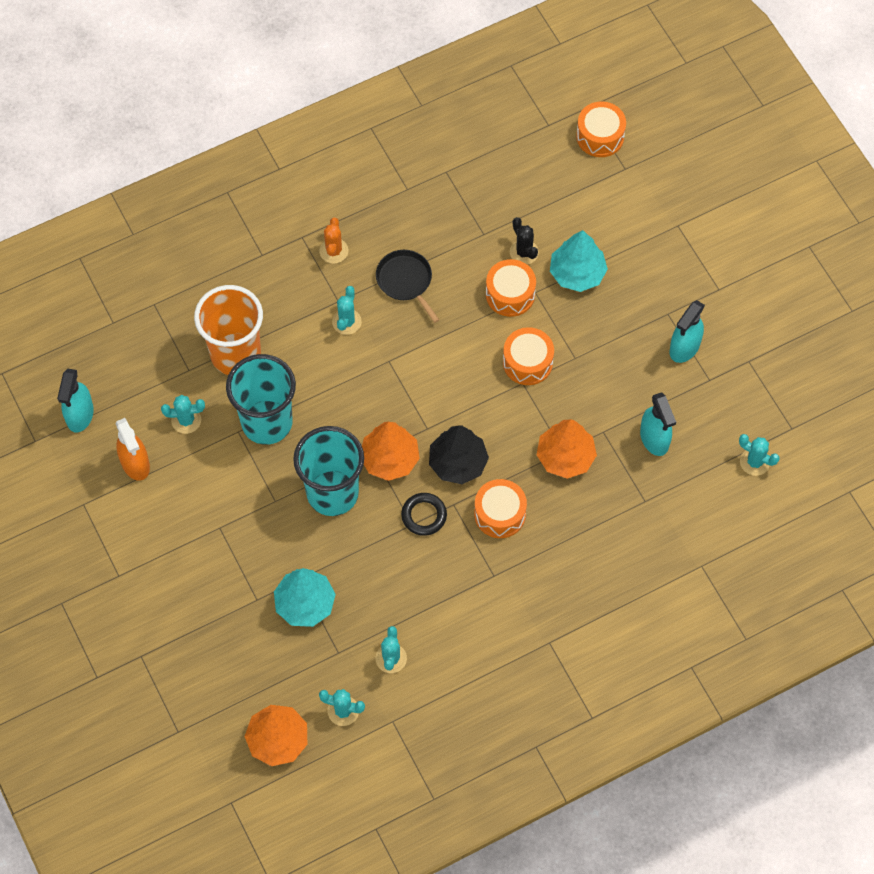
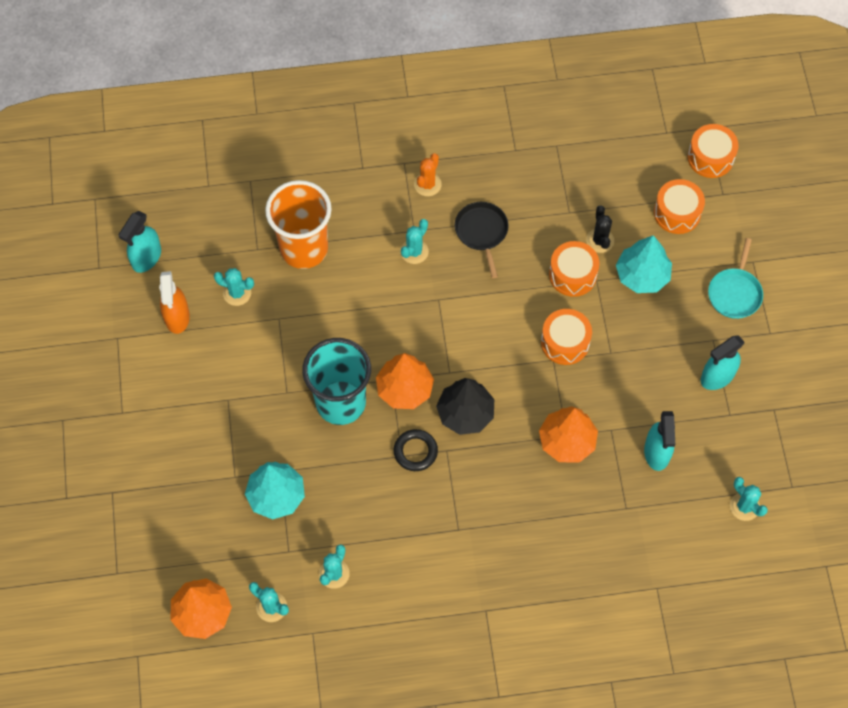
camera: 20 degrees right, 0 degrees up
turquoise cup [226,354,296,445] -> none
orange drum [474,479,527,538] -> orange drum moved to [654,179,705,234]
none -> turquoise pan [708,238,763,319]

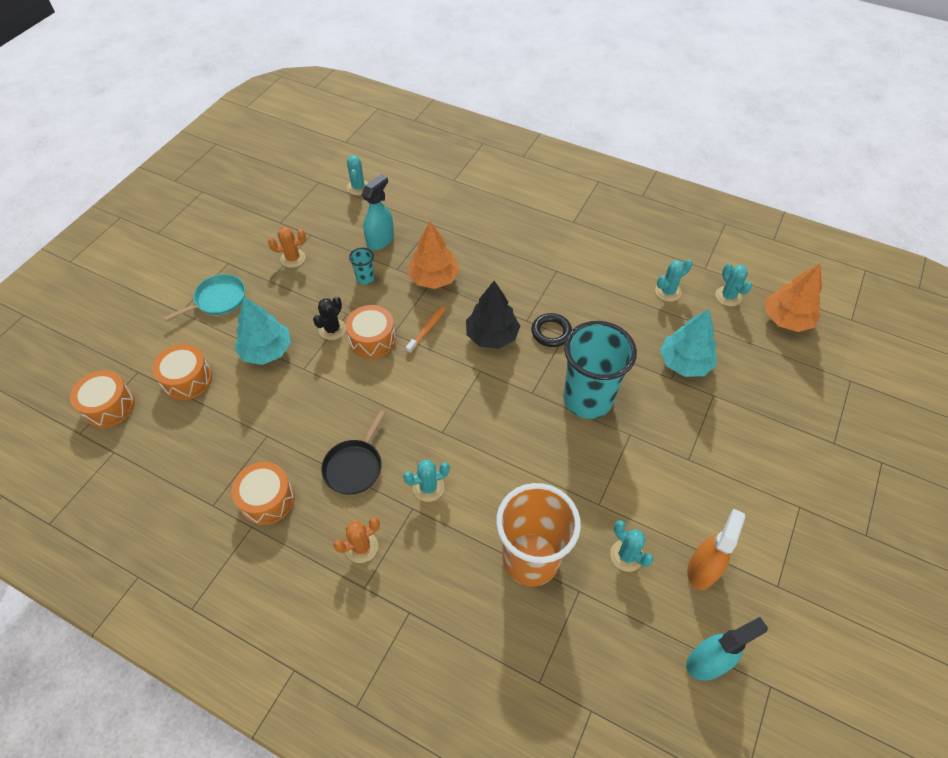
camera: 145 degrees left, 10 degrees down
orange tree [376,353,434,409] -> none
orange drum [549,241,599,297] -> orange drum moved to [231,462,295,525]
black cactus [586,205,614,253] -> black cactus moved to [313,296,346,340]
turquoise spray bottle [701,336,745,390] -> orange cactus [268,227,306,268]
none -> turquoise cup [349,248,374,285]
none -> orange toothbrush [406,307,446,354]

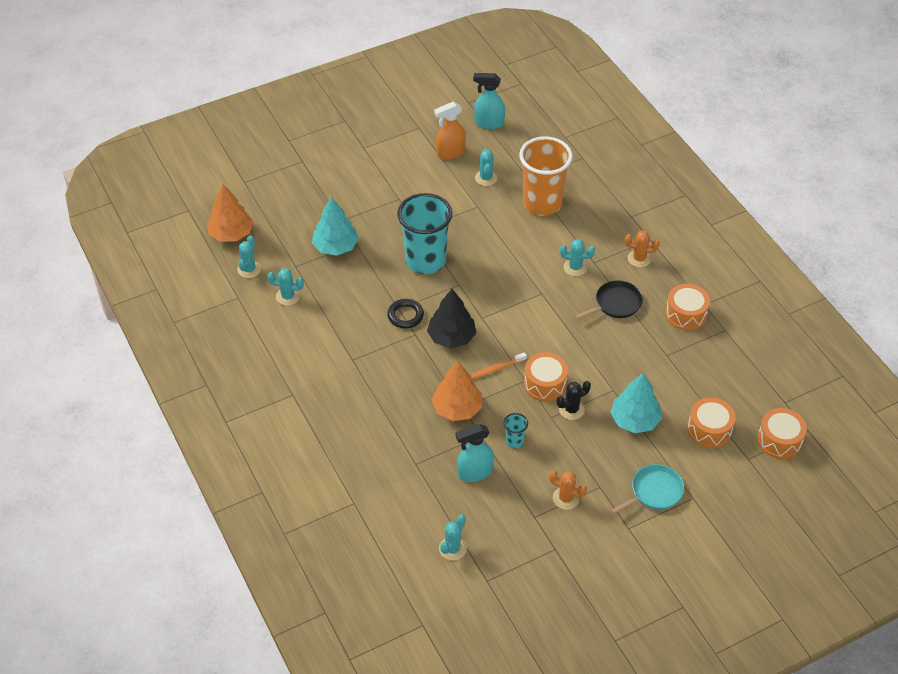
camera: 145 degrees left, 5 degrees down
turquoise pan [164,274,245,322] -> turquoise pan turned 150 degrees clockwise [611,464,684,514]

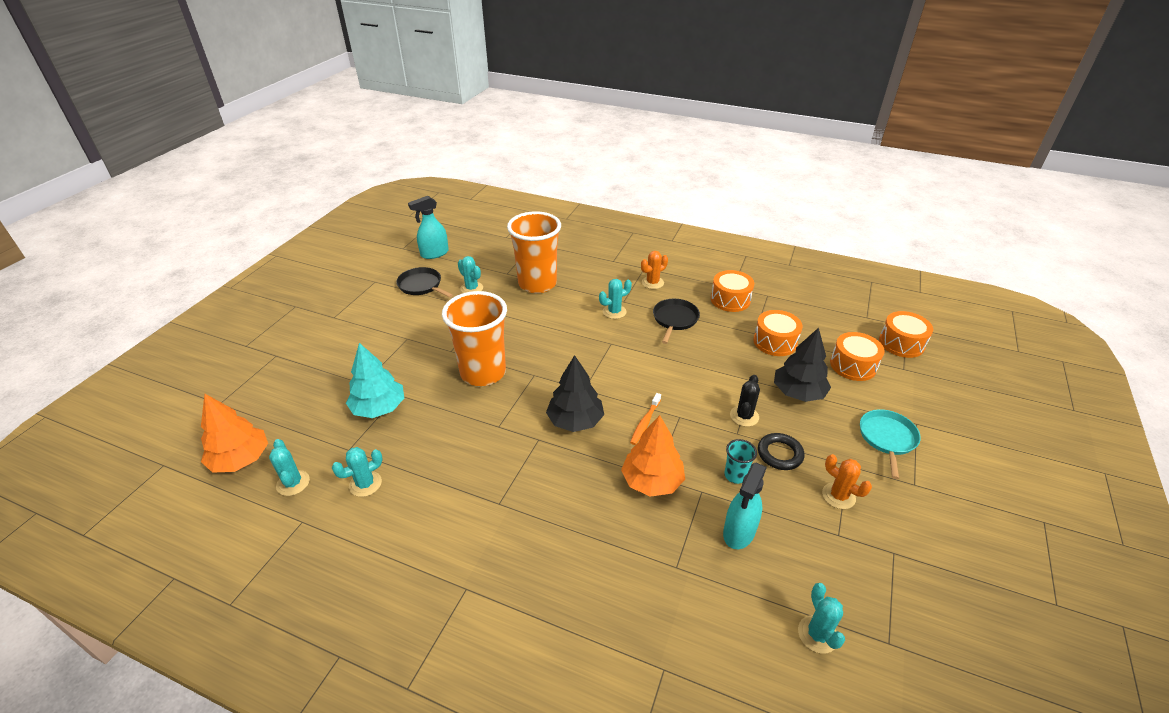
camera: 40 degrees left, 10 degrees down
black ring [387,299,424,328] -> black ring moved to [758,433,804,470]
turquoise cup [397,193,453,274] -> orange cup [442,291,507,386]
orange spray bottle [434,101,466,160] -> black pan [396,267,453,298]
orange drum [524,352,568,401] -> orange drum moved to [753,310,803,356]
orange cactus [549,470,587,510] -> orange cactus turned 60 degrees clockwise [822,454,872,509]
turquoise tree [610,373,662,433] -> black tree [774,328,831,402]

